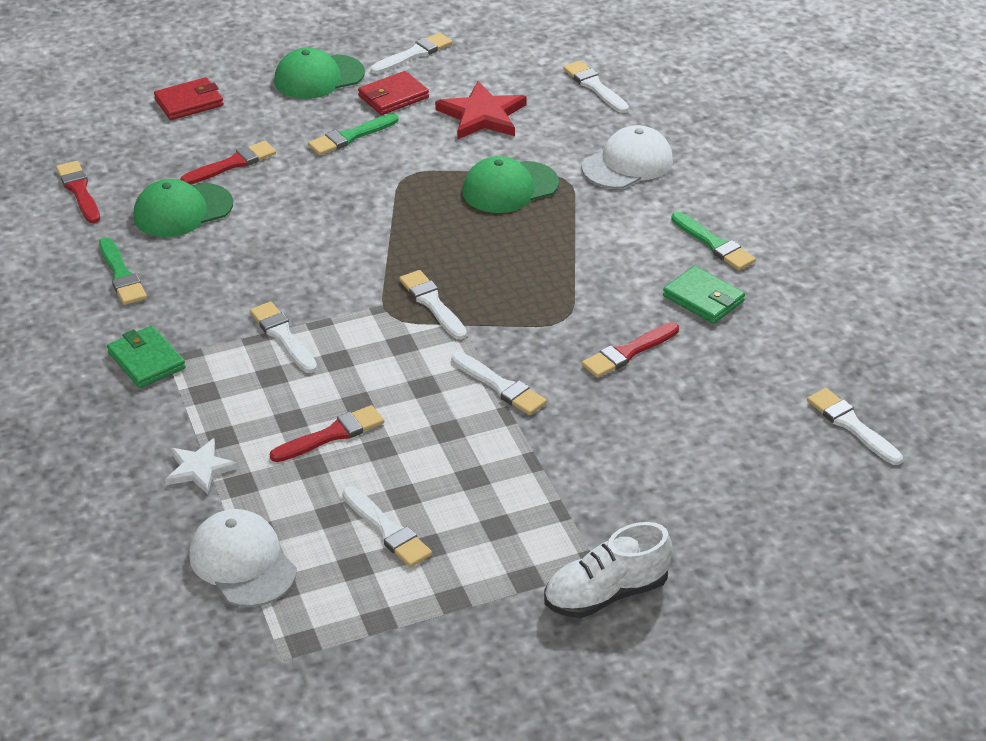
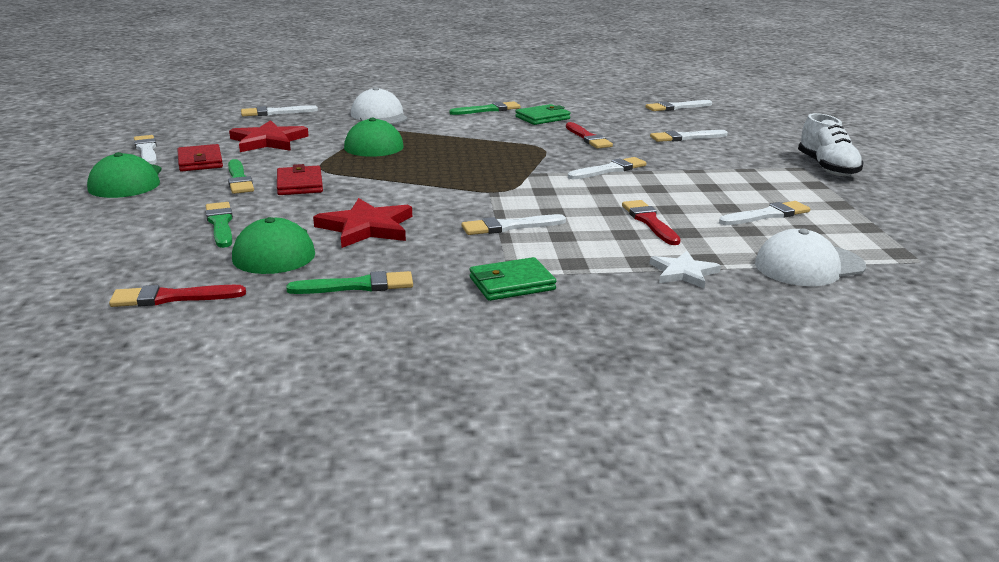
camera: 75 degrees left, 15 degrees down
red wallet [154,77,224,120] -> red wallet moved to [277,164,323,195]
red brush [180,141,276,185] -> green brush [206,202,233,248]
white brush [399,270,467,340] -> white brush moved to [650,130,728,142]
none -> red star [313,198,412,248]

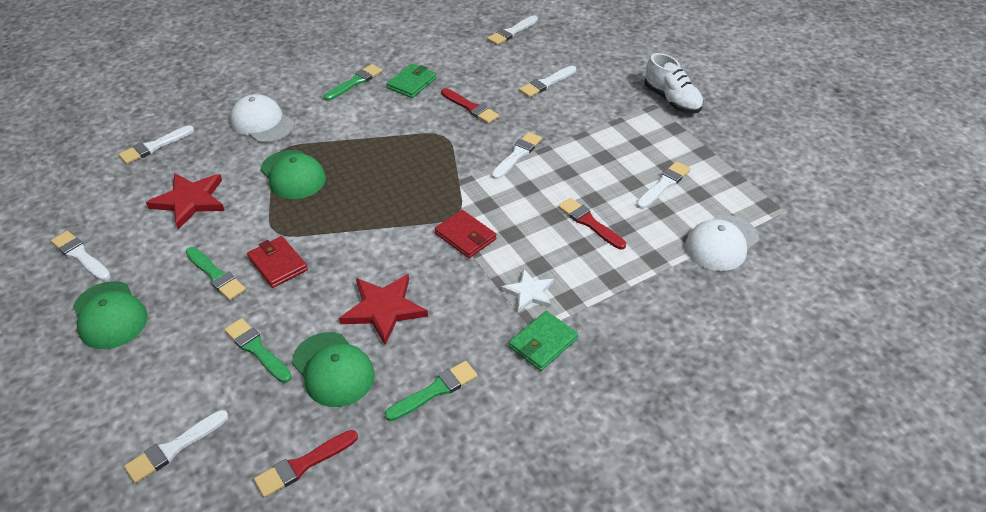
camera: 25 degrees left, 20 degrees up
red wallet [177,144,223,171] -> red wallet moved to [435,210,496,258]
white brush [462,214,566,235] -> white brush moved to [124,410,229,483]
white star [650,251,721,288] -> white star moved to [501,269,554,312]

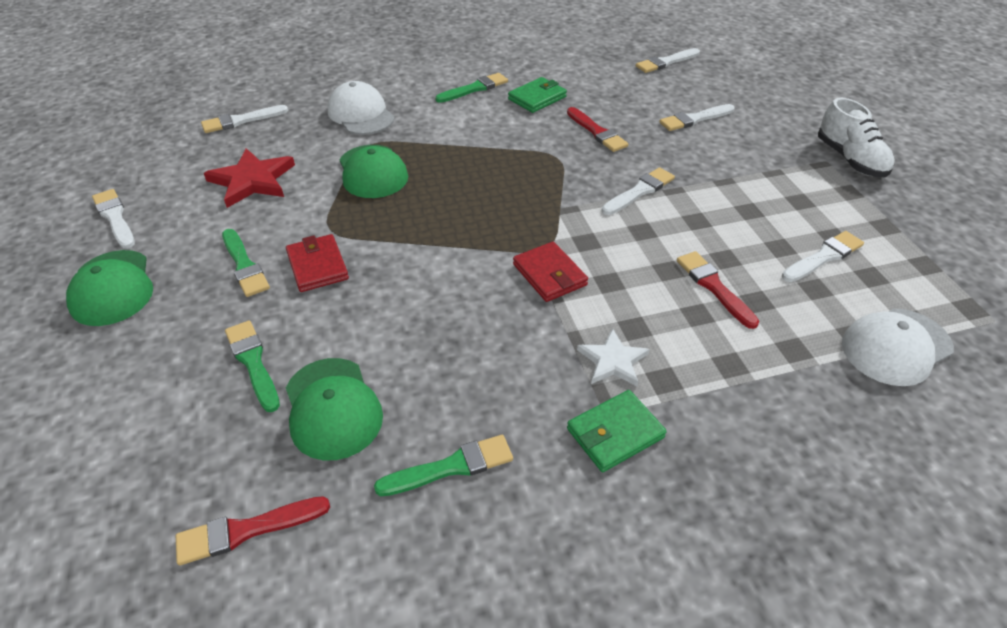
camera: 15 degrees right, 0 degrees up
white brush [124,410,229,483] -> none
red star [339,274,428,345] -> none

